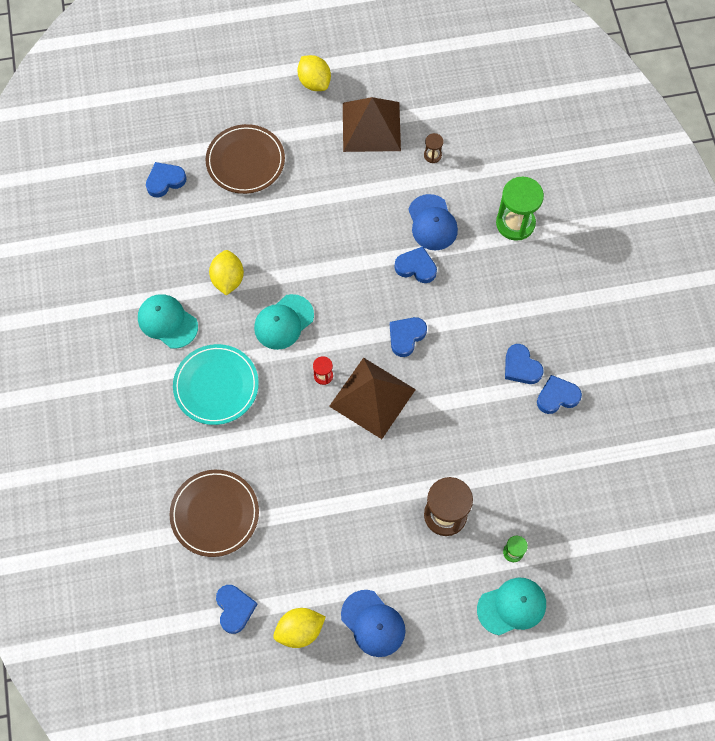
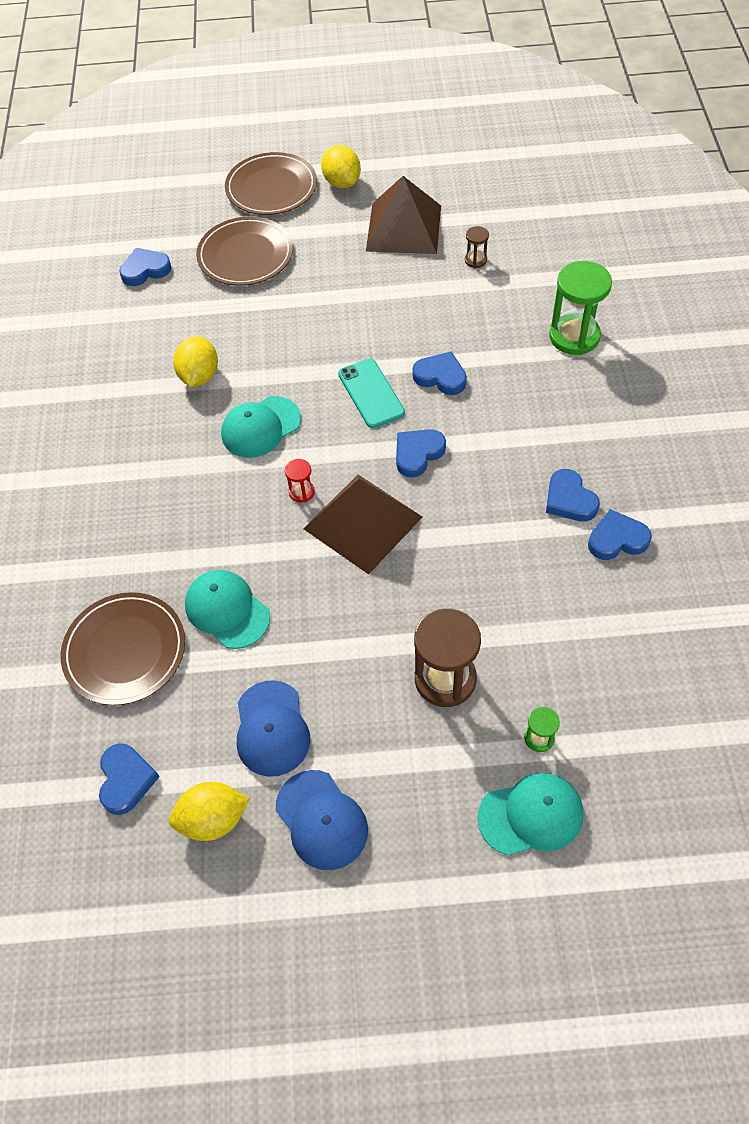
camera: 10 degrees right, 10 degrees down
turquoise cap [138,294,198,349] -> turquoise cap moved to [185,570,270,649]
turquoise plate [173,344,259,425] -> none
blue cap [408,194,458,250] -> blue cap moved to [237,680,310,777]
none -> brown plate [225,152,317,215]
none -> turquoise phone [338,358,405,428]

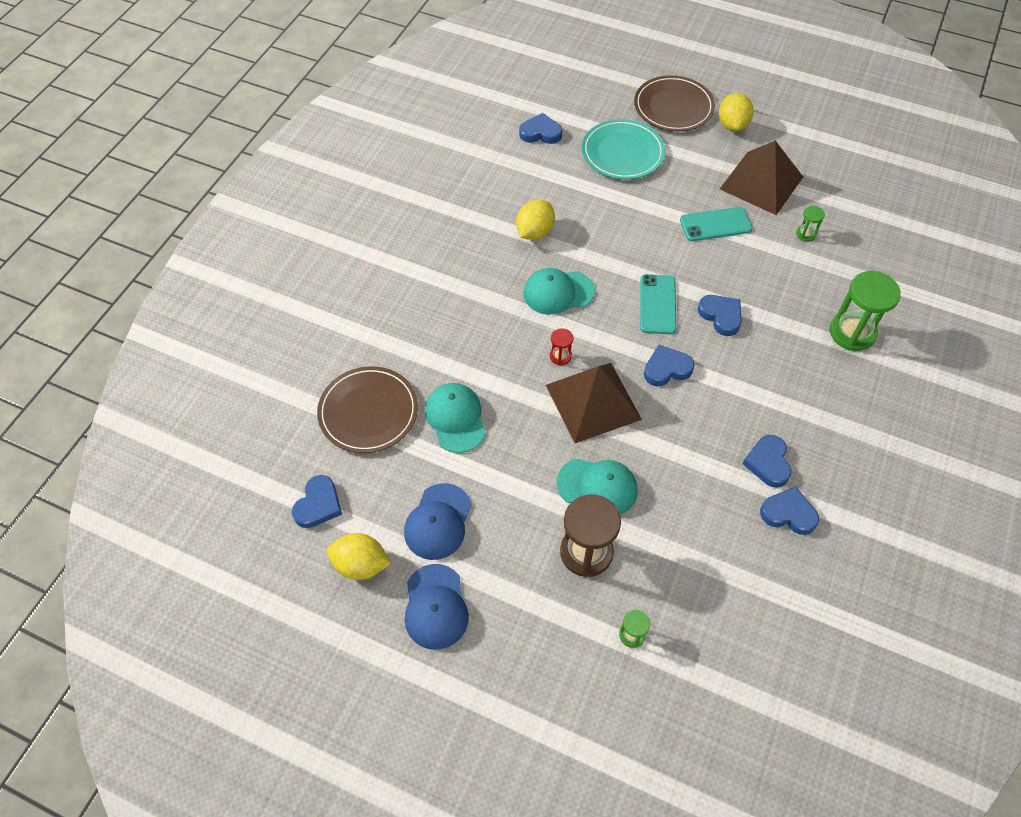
camera: 25 degrees right, 0 degrees up
brown plate [196,217,293,286] -> turquoise plate [582,119,665,179]
brown hourglass [465,226,489,268] -> green hourglass [796,206,825,242]
turquoise cap [477,773,583,856] -> turquoise cap moved to [557,458,638,515]
none -> turquoise phone [680,207,753,241]

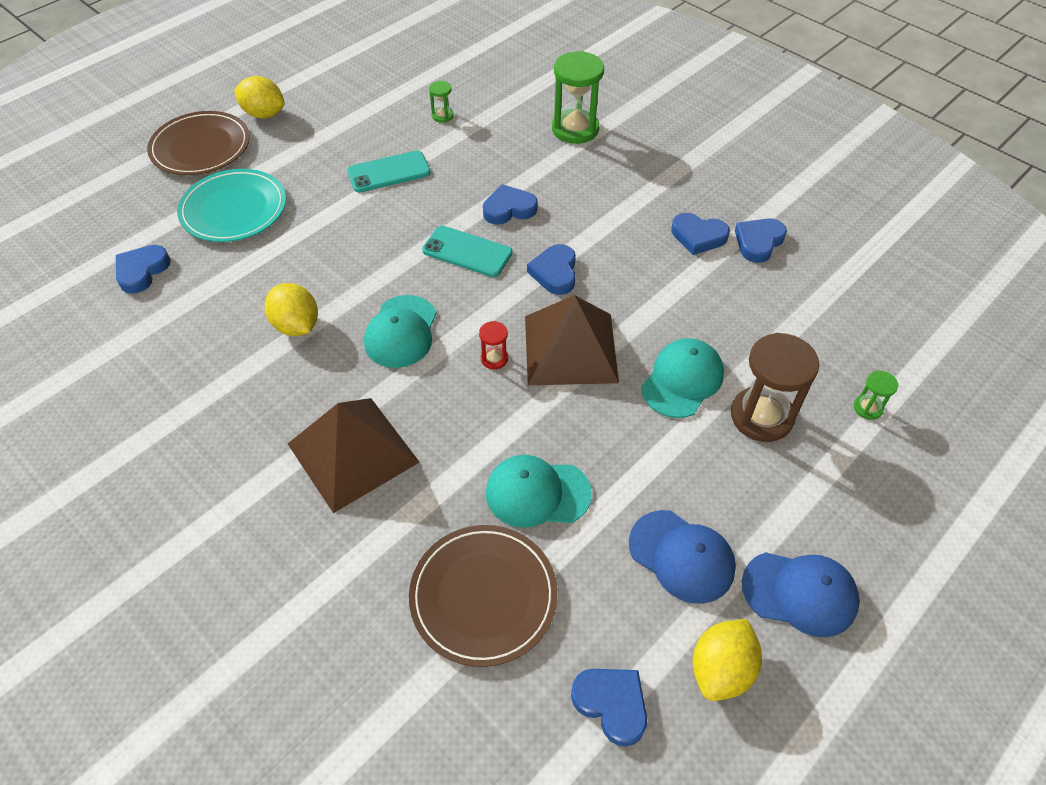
camera: 70 degrees left, 5 degrees down
turquoise phone [680,207,753,241] -> turquoise phone turned 60 degrees clockwise [347,150,431,193]
brown pyramid [720,141,803,215] -> brown pyramid moved to [288,398,420,513]

